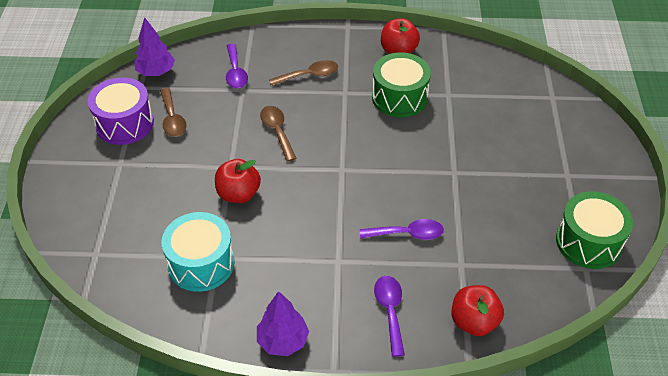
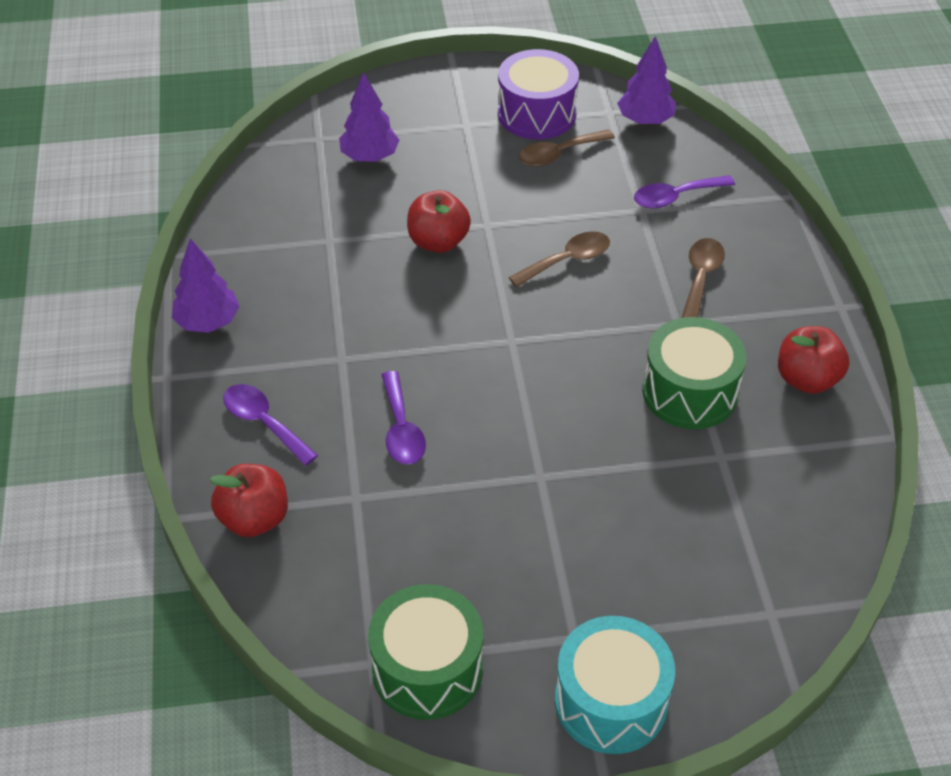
camera: 80 degrees right, 0 degrees up
turquoise drum [162,212,235,292] -> turquoise drum moved to [555,616,675,754]
brown spoon [269,60,338,86] -> brown spoon turned 135 degrees counterclockwise [682,238,725,318]
purple spoon [374,276,405,357] -> purple spoon turned 120 degrees counterclockwise [223,384,318,466]
none -> purple tree [339,72,399,162]

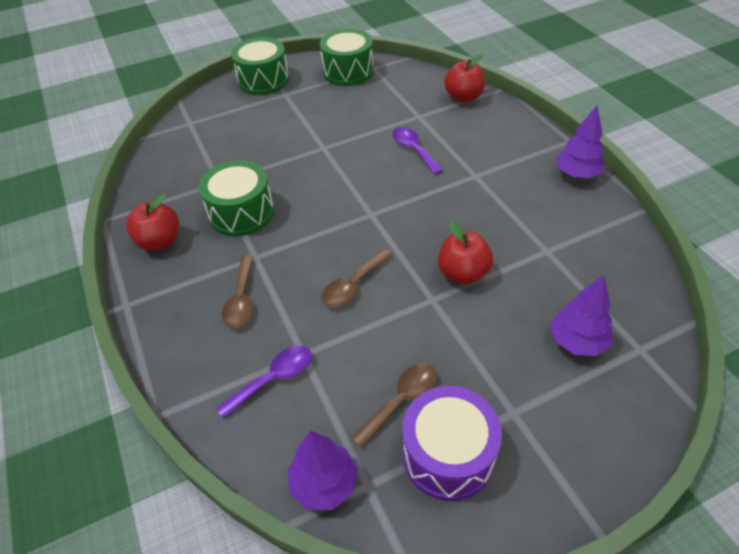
camera: 165 degrees right, 0 degrees up
purple spoon [223,384,318,466] -> none
turquoise drum [555,616,675,754] -> green drum [231,37,289,95]

